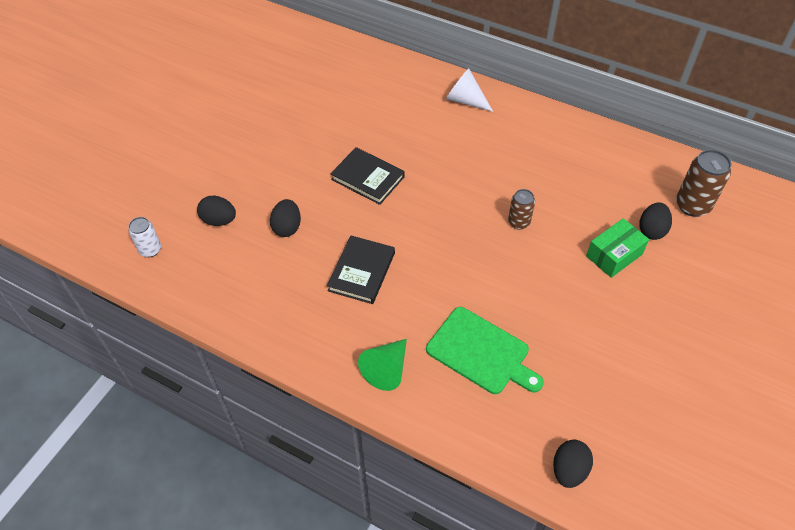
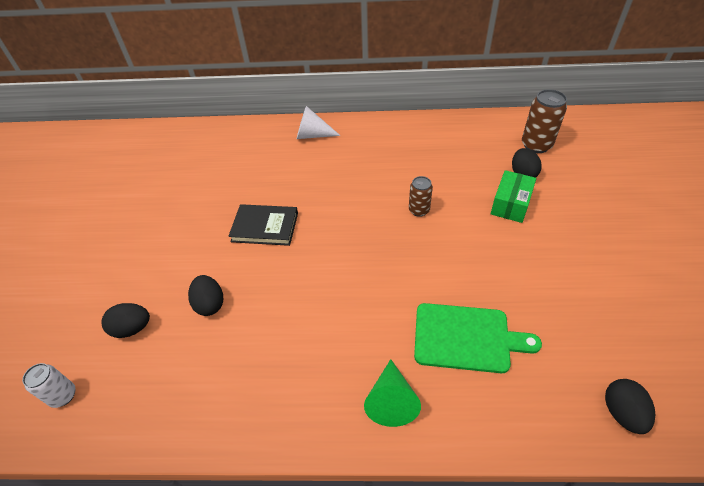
camera: 25 degrees left, 5 degrees down
black book [327,236,395,304] -> none

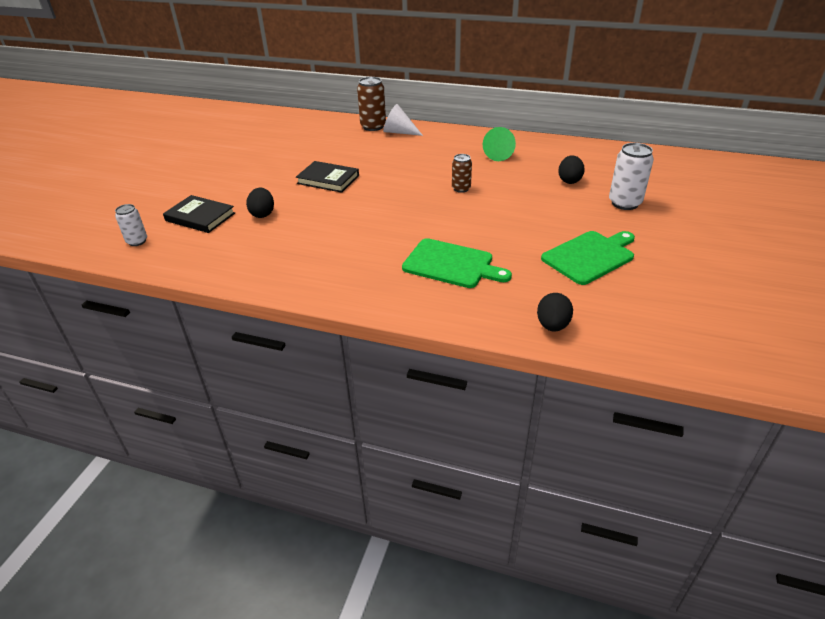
camera: 15 degrees right, 10 degrees down
black egg [101,303,150,338] -> black book [163,195,235,233]
green cone [364,359,421,427] -> green cone moved to [483,127,516,161]
green box [491,170,536,223] -> none
brown can [522,89,567,153] -> brown can moved to [357,77,386,131]
none -> green cutting board [541,231,635,285]
none -> white can [609,143,654,210]

